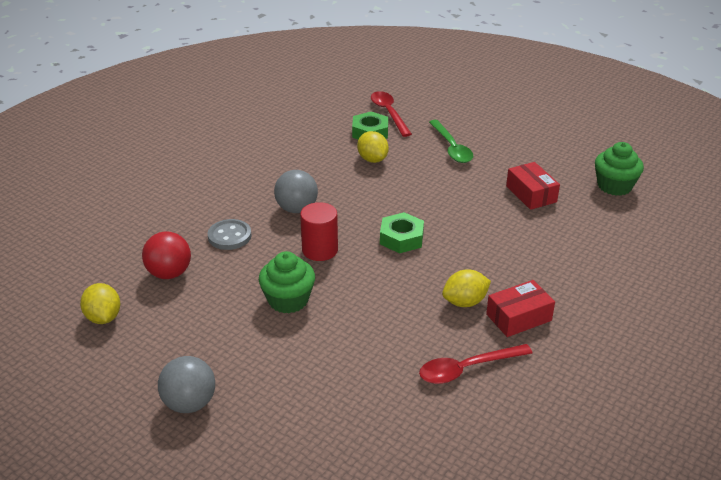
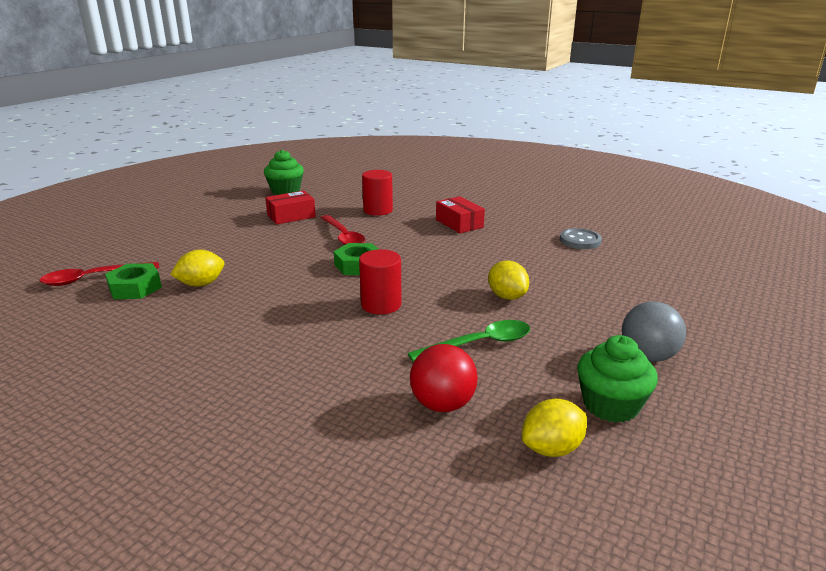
camera: 95 degrees left, 10 degrees down
grey button [208,219,252,250] -> grey button moved to [560,228,602,249]
green cupcake [259,251,315,313] -> green cupcake moved to [577,335,658,423]
grey ball [274,170,318,213] -> none
red spoon [419,344,533,384] -> red spoon moved to [321,215,365,245]
green spoon [429,120,473,163] -> green spoon moved to [408,320,530,362]
yellow lemon [442,269,491,307] -> yellow lemon moved to [488,260,529,300]
none -> red cylinder [362,170,393,216]

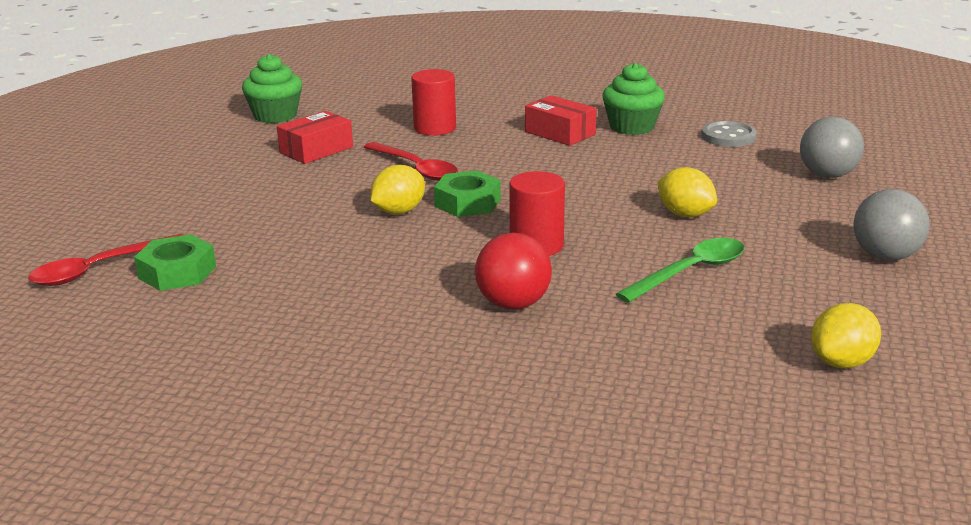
camera: 15 degrees left, 0 degrees up
yellow lemon [170,250,224,287] -> yellow lemon moved to [371,165,425,214]
red ball [410,344,478,412] -> red ball moved to [475,233,552,310]
green cupcake [577,335,658,423] -> green cupcake moved to [602,63,665,135]
none -> grey ball [800,117,864,178]

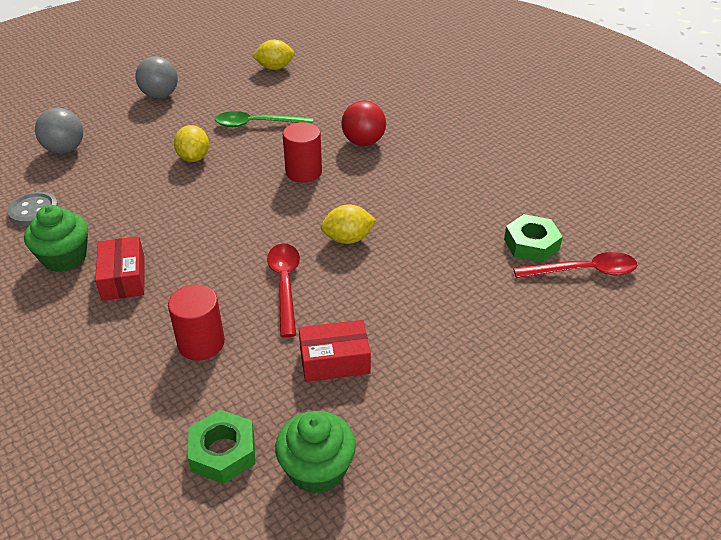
camera: 145 degrees left, 15 degrees up
green nut [434,170,501,217] -> green nut moved to [188,410,255,484]

